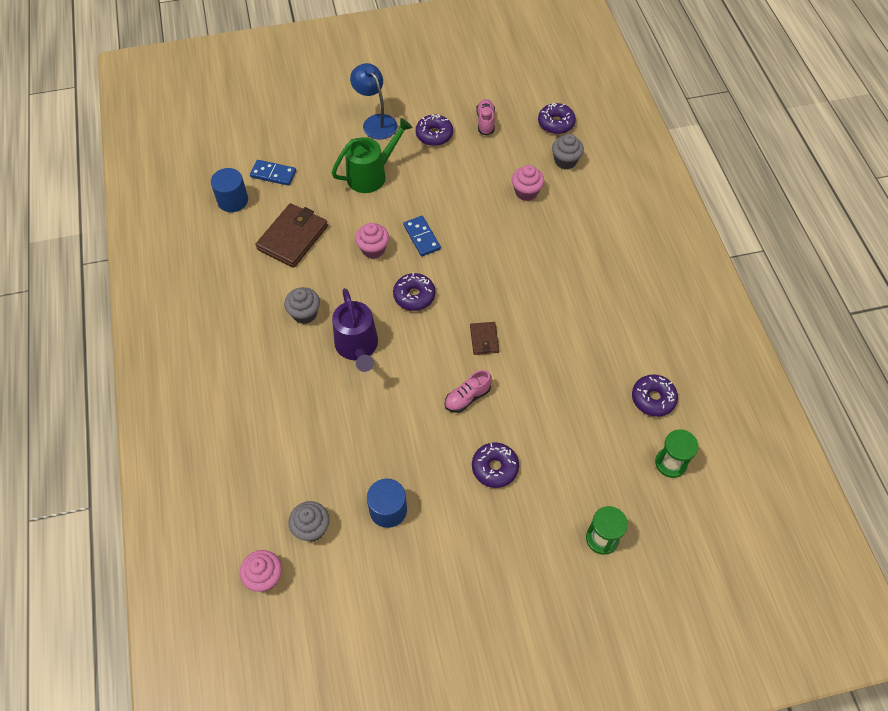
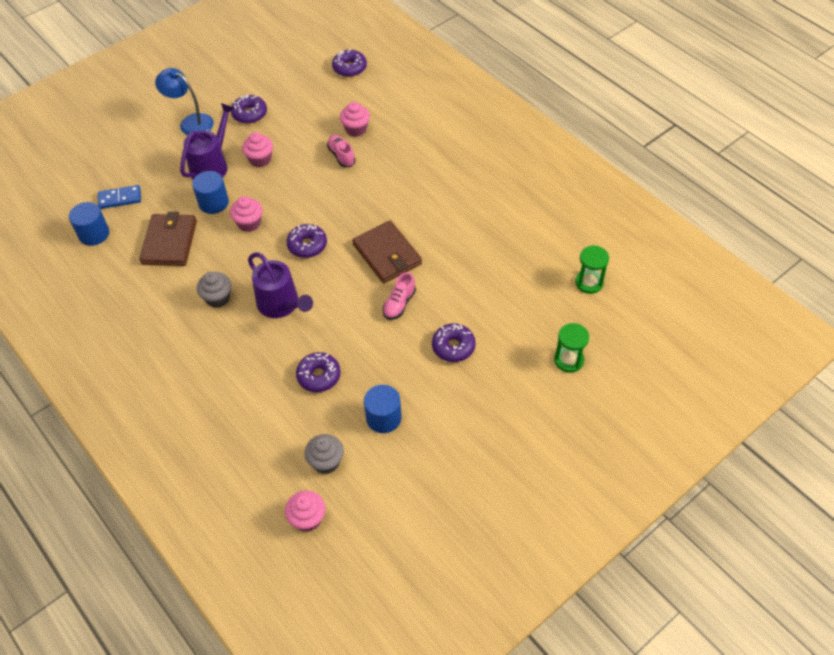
camera: 25 degrees left, 5 degrees down
green watering can [332,118,413,193] -> purple watering can [180,103,235,179]
blue domino [403,216,441,256] -> none
brown wallet [470,322,499,355] -> brown wallet [352,221,422,283], size x1.92
pink shoe [476,99,495,136] -> pink shoe moved to [327,135,356,167]
grey cupcake [552,134,584,170] -> none
purple donut [632,374,678,417] -> purple donut moved to [296,352,341,392]
none -> blue cylinder [192,171,229,214]
none -> pink cupcake [242,132,273,167]

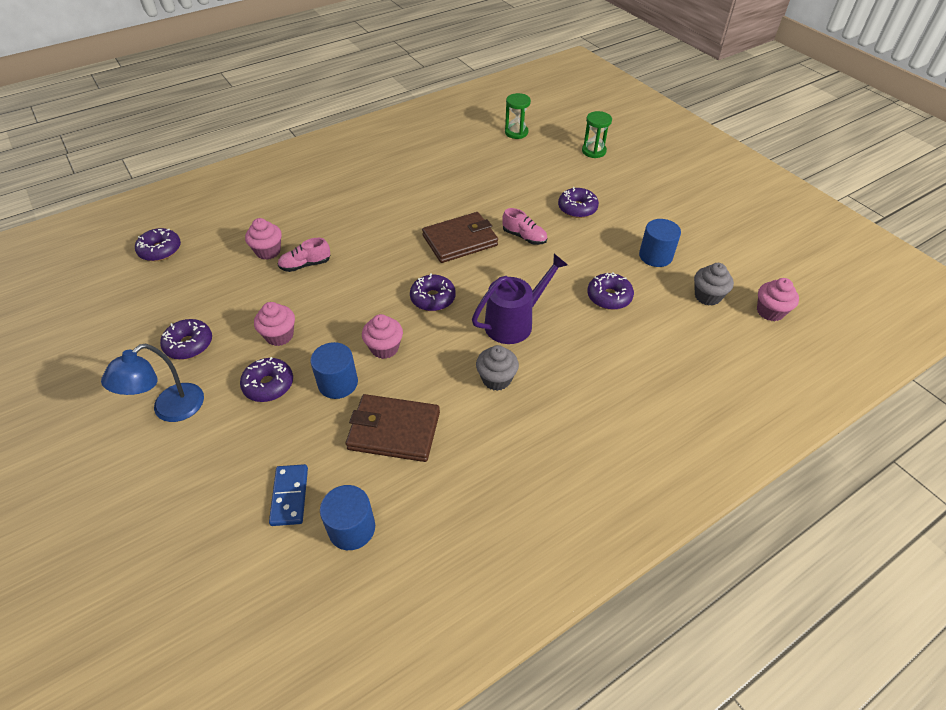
camera: 85 degrees left, 5 degrees down
purple watering can [180,103,235,179] -> purple donut [240,357,293,402]

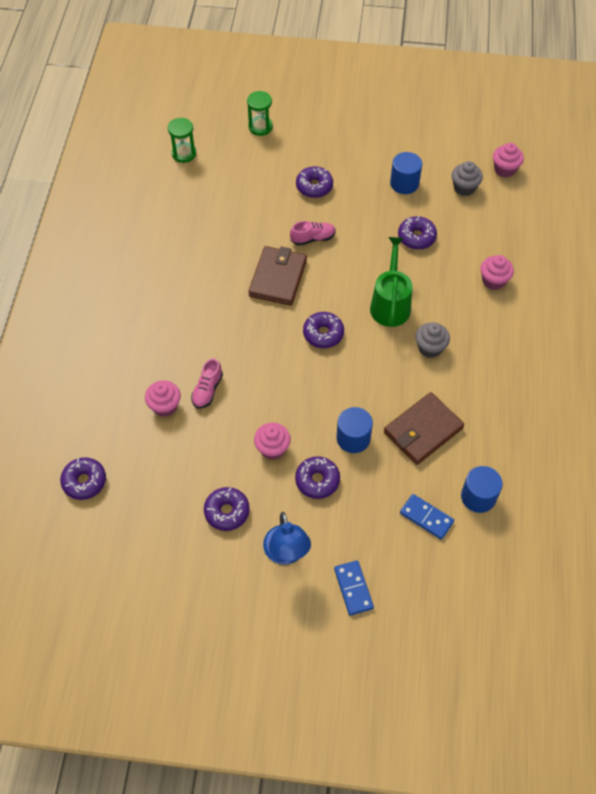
camera: 50 degrees left, 10 degrees up
pink cupcake [362,314,403,359] -> pink cupcake moved to [481,255,514,290]
purple watering can [472,254,568,344] -> green watering can [370,237,413,327]
none -> blue domino [334,560,374,616]

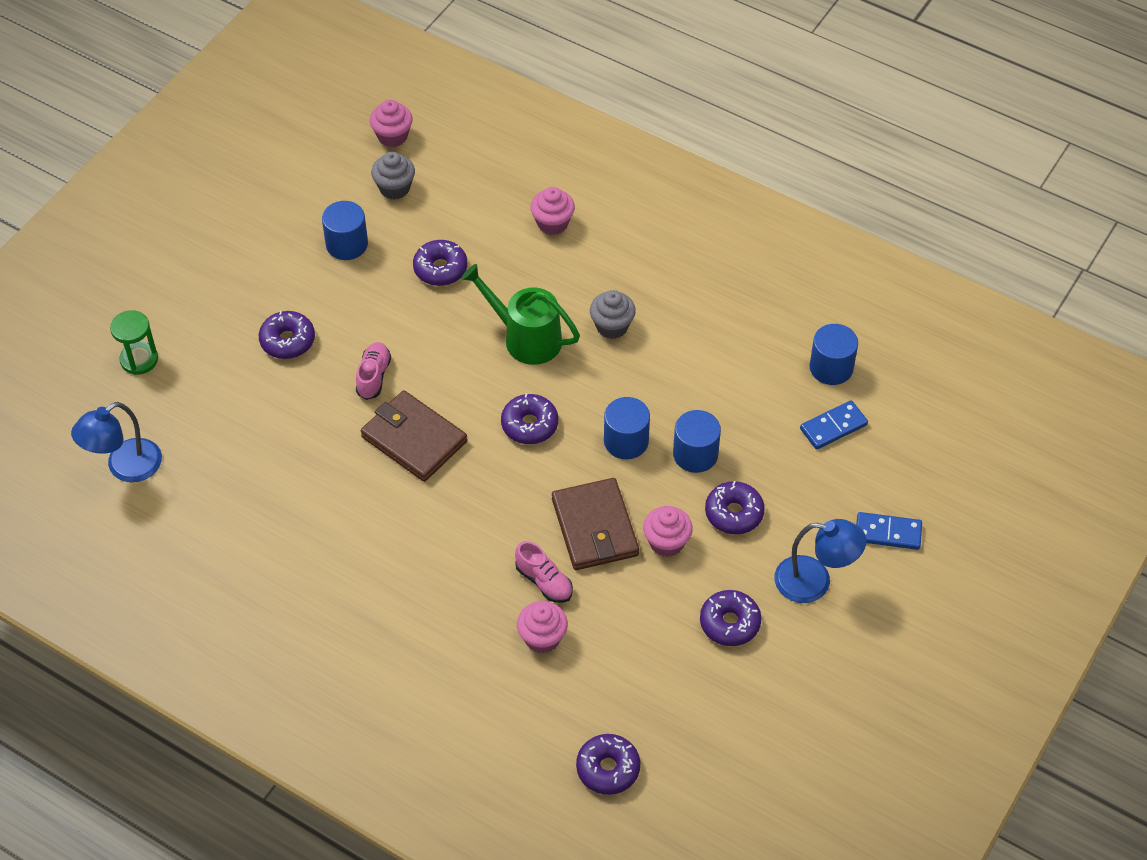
camera: 65 degrees left, 5 degrees down
green hourglass [168,118,196,163] -> blue lamp [71,402,162,482]
brown wallet [384,392,464,465] -> brown wallet moved to [552,478,639,570]
none -> blue cylinder [604,397,650,459]

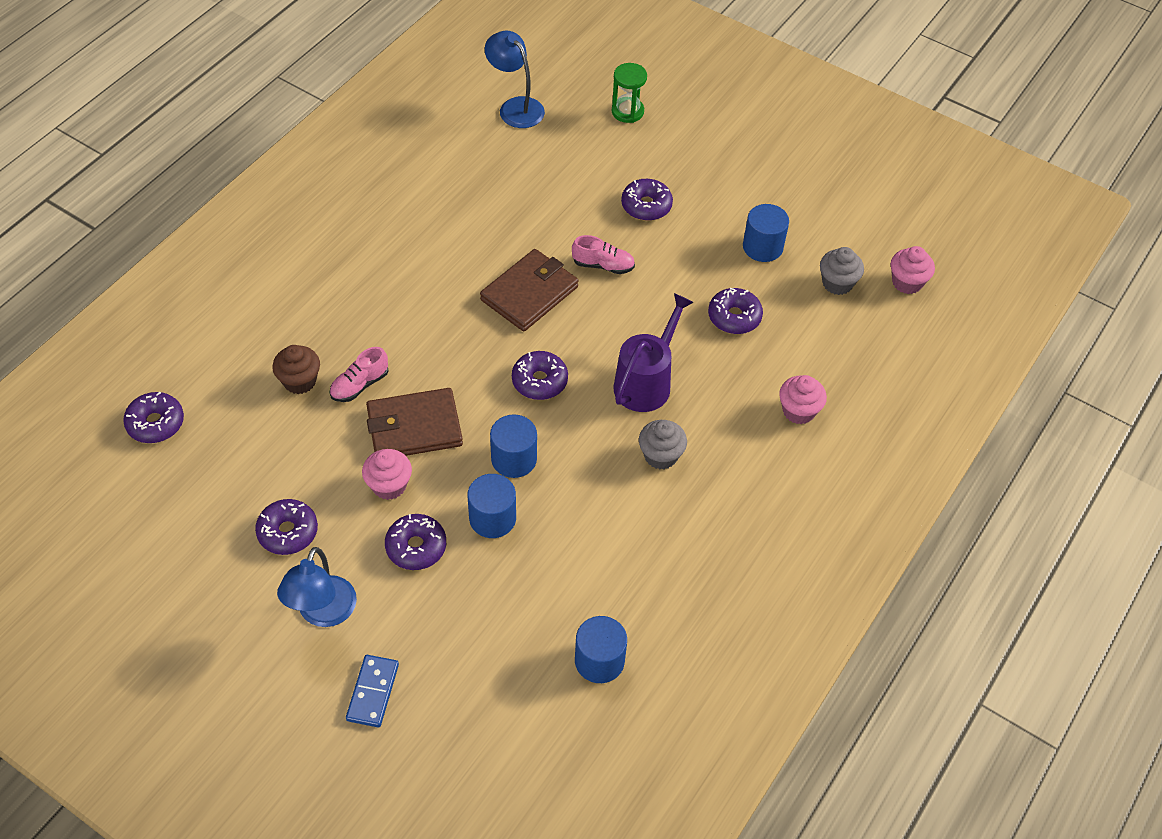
camera: 90 degrees right, 0 degrees up
green watering can [461,264,580,365] -> purple watering can [614,293,694,412]
pink cupcake [517,601,568,653] -> brown cupcake [272,345,320,394]
blue domino [800,400,868,450] -> none

